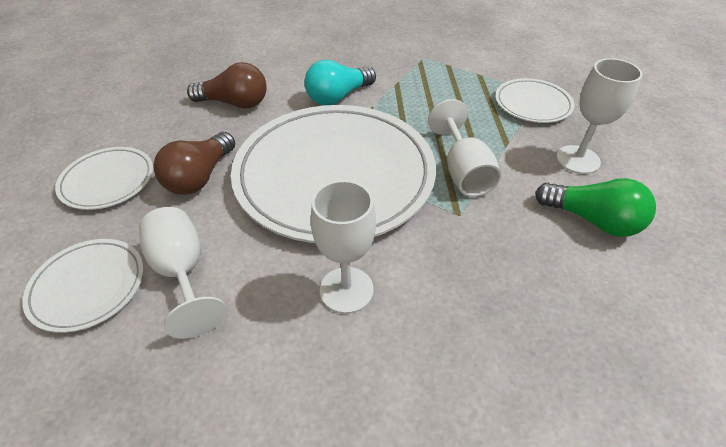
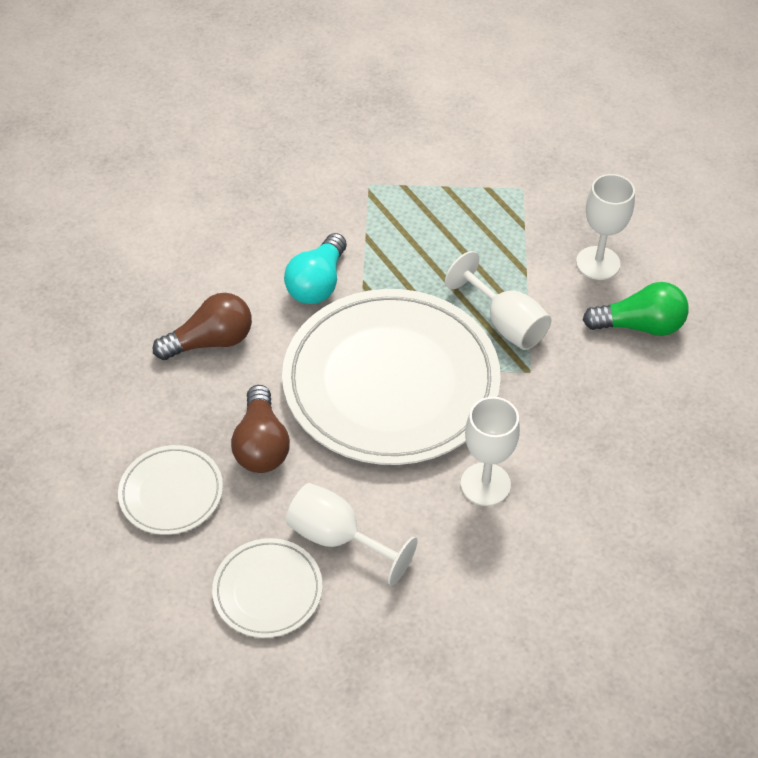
camera: 30 degrees left, 5 degrees up
white plate [495,78,575,123] -> none

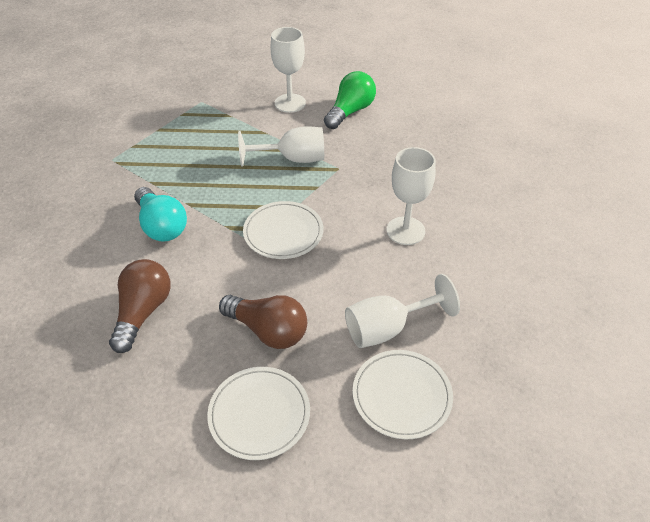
camera: 55 degrees left, 5 degrees down
white plate [282,289,501,465] -> white plate [243,201,323,259], size x0.45

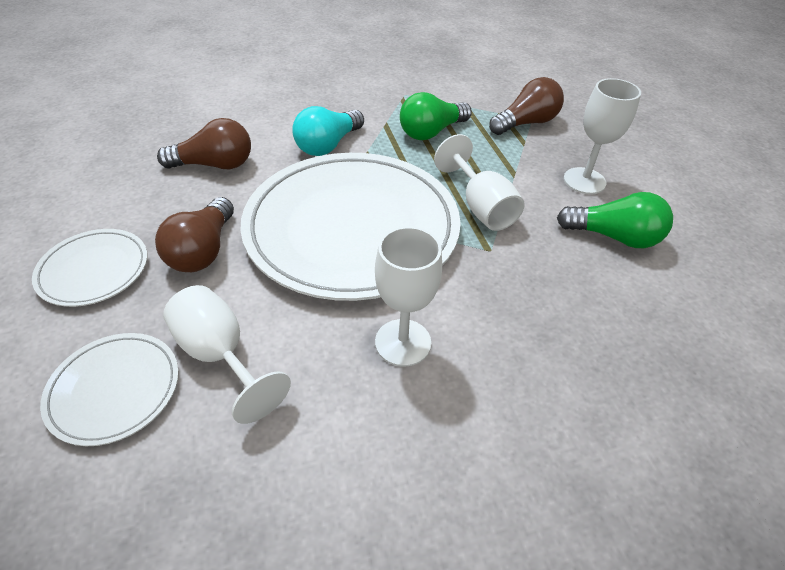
camera: 70 degrees right, 0 degrees up
white plate [243,201,323,259] -> white plate [240,153,461,301], size x2.21
none -> green light bulb [400,92,472,140]
none -> brown light bulb [489,77,564,135]

